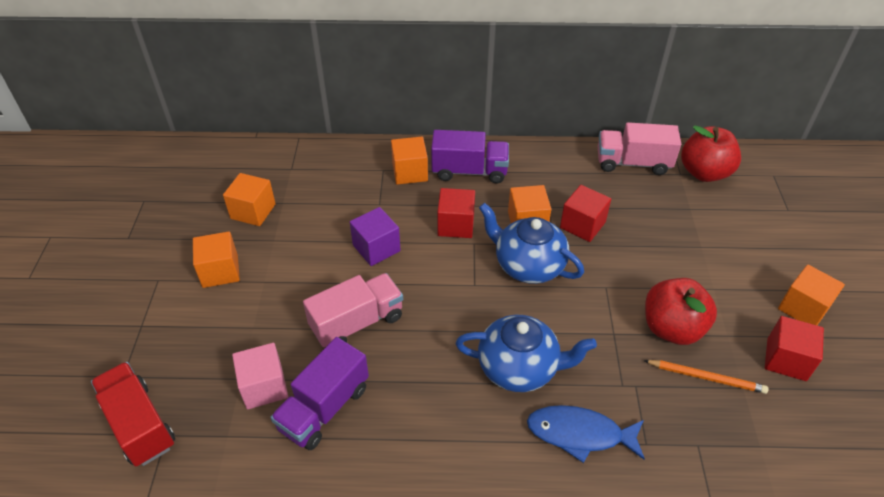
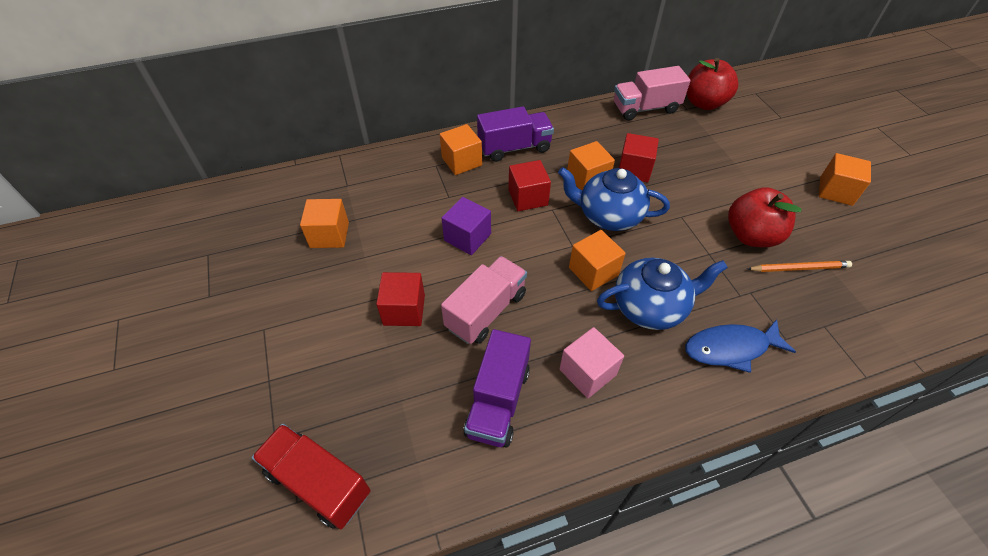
camera: 20 degrees left, 5 degrees up
orange cube [193,231,240,288] -> orange cube moved to [569,230,626,291]
pink cube [232,343,288,409] -> pink cube moved to [560,327,624,398]
red cube [765,316,824,381] -> red cube moved to [376,272,425,326]

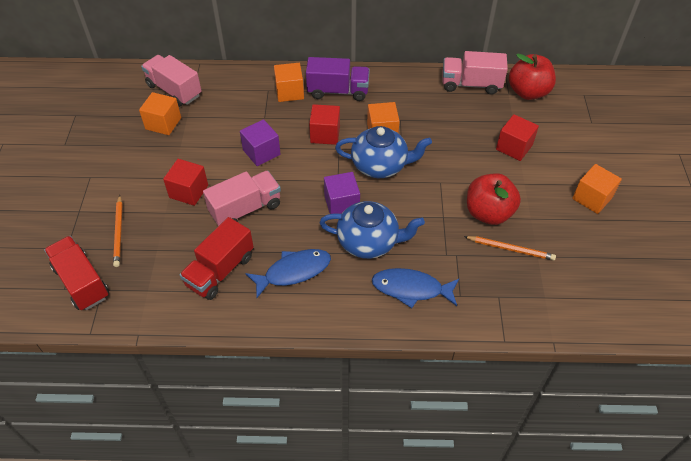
camera: 20 degrees right, 0 degrees up
purple truck [463,329,531,447] -> red truck [180,217,254,300]
blue teapot [558,167,670,231] -> blue teapot turned 150 degrees clockwise [335,126,432,178]
pink cube [560,327,624,398] -> blue fish [245,249,331,298]
orange cube [569,230,626,291] -> purple cube [324,172,360,214]
red cube [619,133,659,182] -> red cube moved to [496,114,539,161]
none -> orange pencil [113,195,123,267]
none -> pink truck [141,55,202,107]

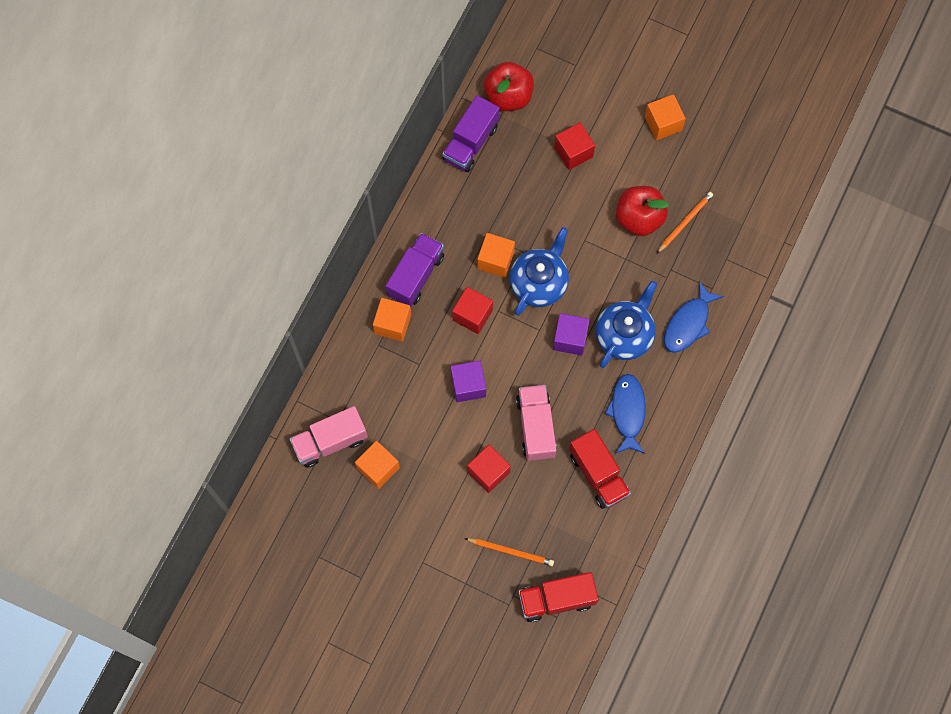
camera: 65 degrees left, 20 degrees up
pink truck [442,51,508,95] -> purple truck [442,95,499,172]

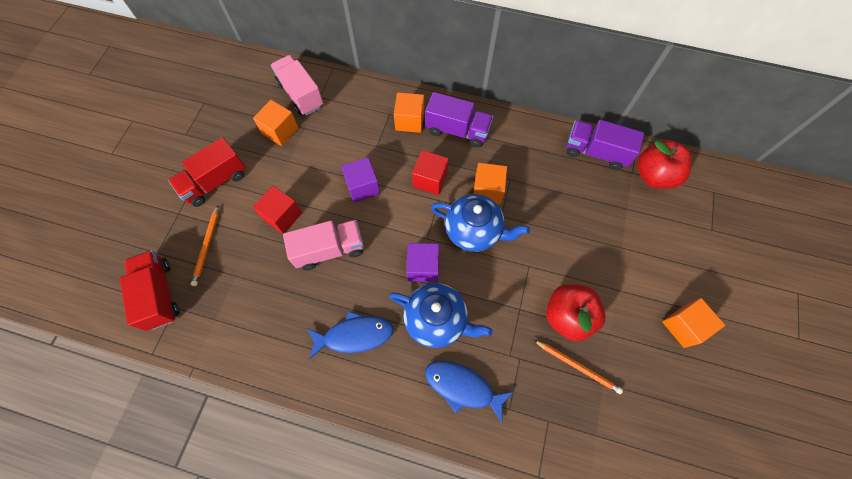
camera: 80 degrees right, 5 degrees down
red cube [554,123,595,170] -> none
red truck [569,429,631,509] -> red truck moved to [168,137,246,207]

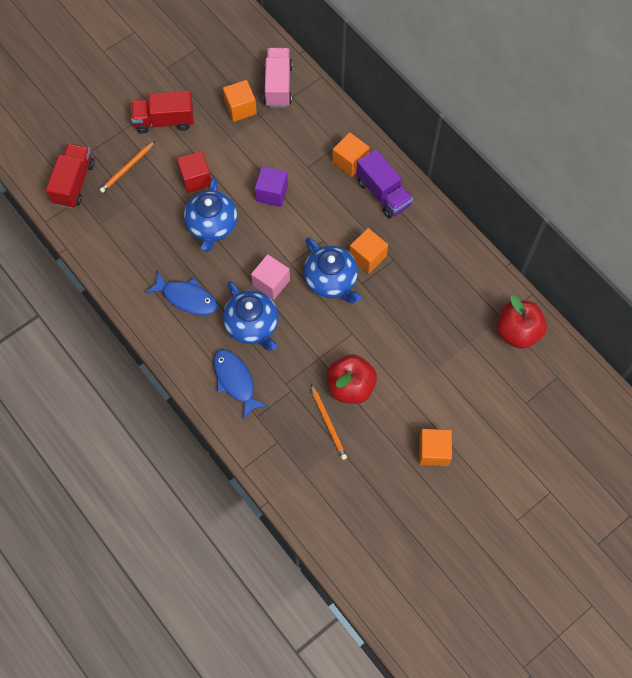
camera: 35 degrees right, 0 degrees up
pink truck [283,220,364,270] -> blue teapot [184,177,238,252]
purple cube [407,243,439,282] -> pink cube [251,254,290,300]
red cube [412,150,449,195] -> none
purple truck [566,120,644,170] -> none

